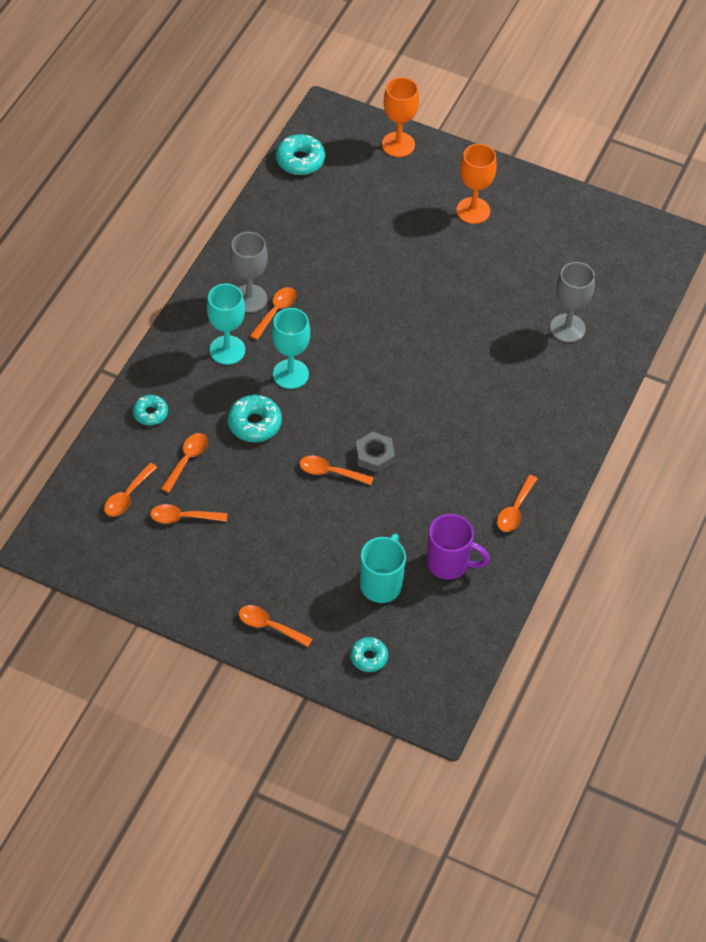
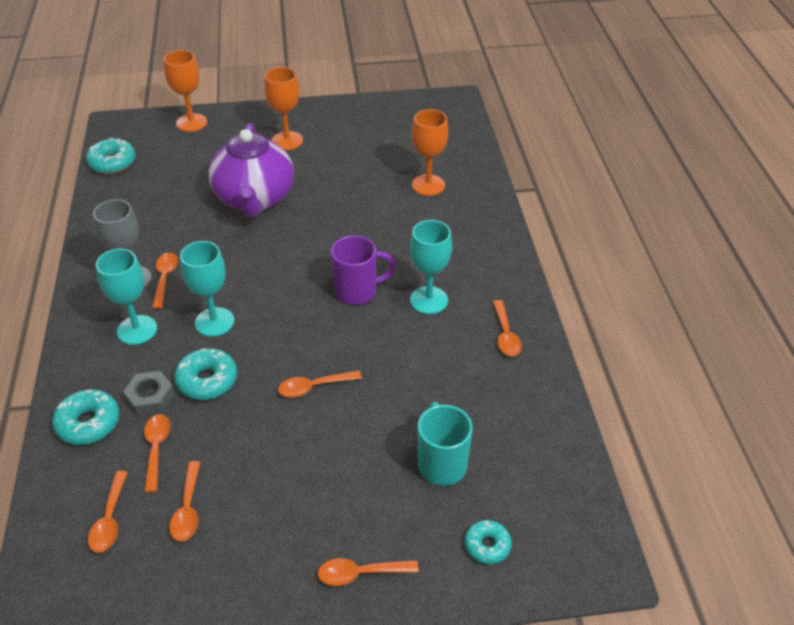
camera: 30 degrees left, 10 degrees down
turquoise donut [133,395,168,425] -> turquoise donut [52,389,120,445], size x1.54
orange spoon [150,504,227,524] -> orange spoon turned 60 degrees counterclockwise [169,461,200,542]
grey nut [355,431,395,473] -> grey nut moved to [123,371,175,415]
purple mug [427,514,490,580] -> purple mug moved to [331,235,396,305]
grey goblet [550,262,595,343] -> orange goblet [412,109,448,196]
none -> purple teapot [208,123,294,217]
none -> turquoise goblet [410,220,452,314]

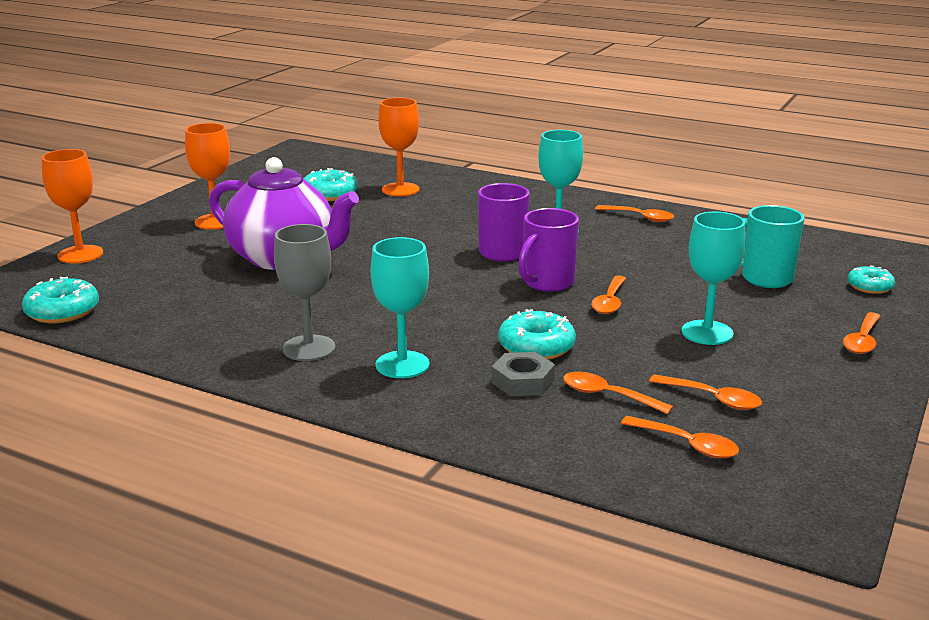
camera: 55 degrees left, 20 degrees down
turquoise donut [52,389,120,445] -> turquoise donut moved to [304,168,358,201]
orange spoon [152,253,178,309] -> none
turquoise goblet [180,241,234,337] -> turquoise goblet moved to [682,212,746,345]
none -> purple mug [518,208,579,292]

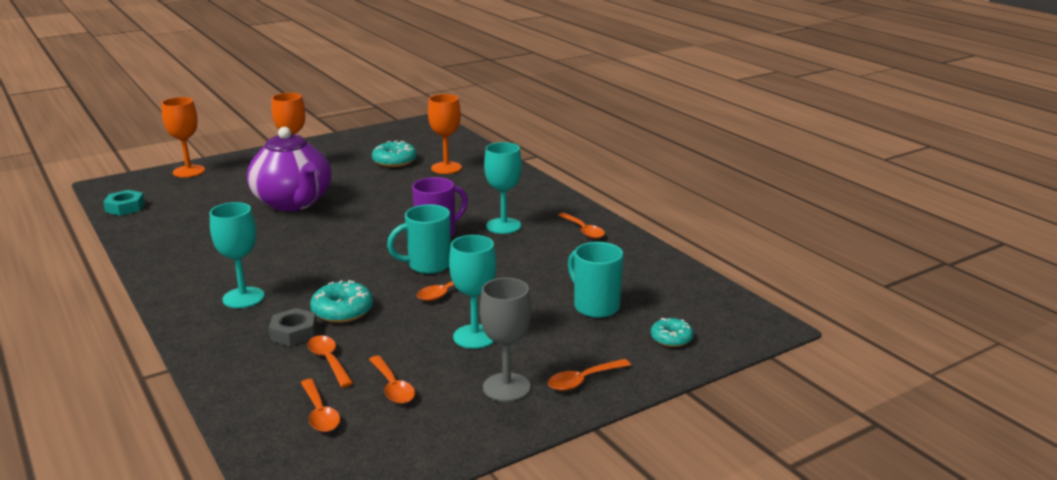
camera: 30 degrees right, 0 degrees up
turquoise donut [22,277,99,323] -> turquoise nut [103,190,145,216]
grey goblet [274,224,335,361] -> grey goblet moved to [480,278,532,402]
purple mug [518,208,579,292] -> turquoise mug [387,204,451,274]

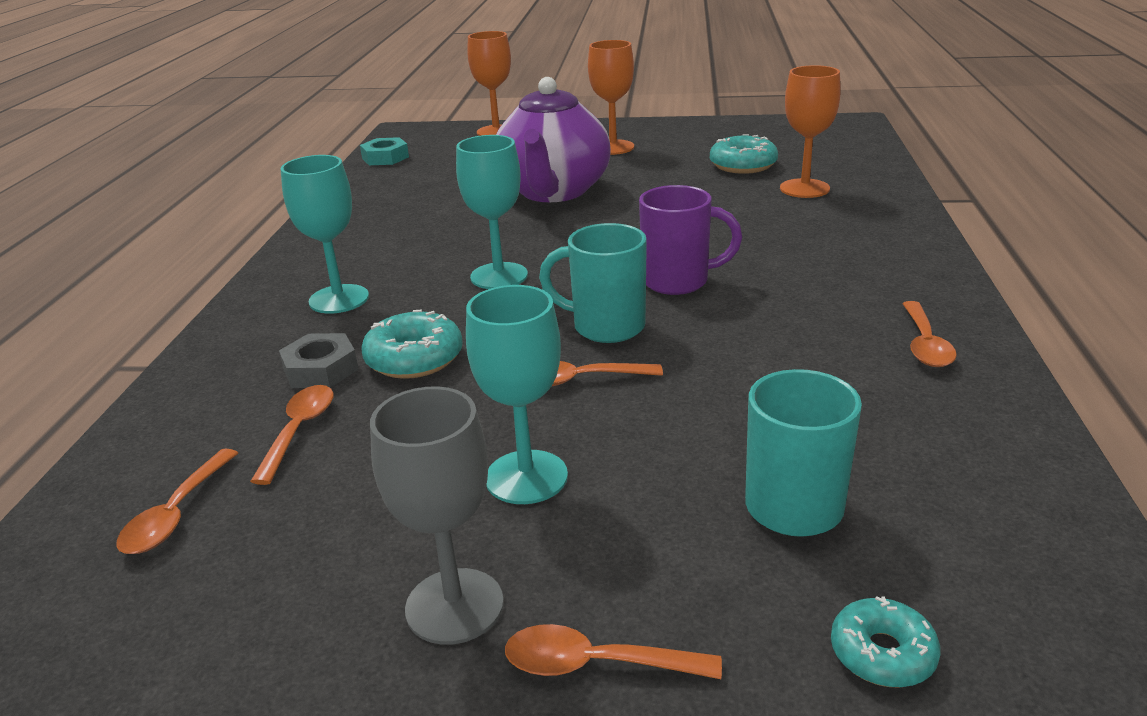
camera: 40 degrees right, 5 degrees up
orange spoon [369,356,415,404] -> none
turquoise goblet [484,142,522,234] -> turquoise goblet moved to [456,135,528,289]

